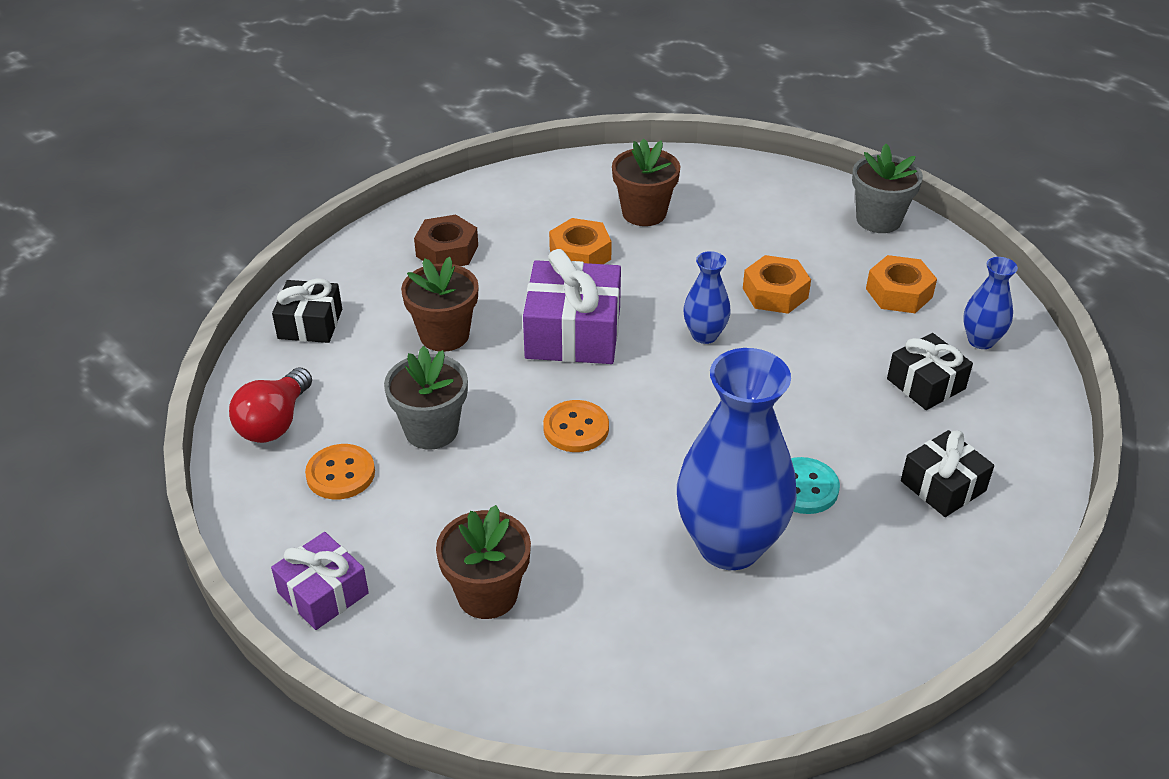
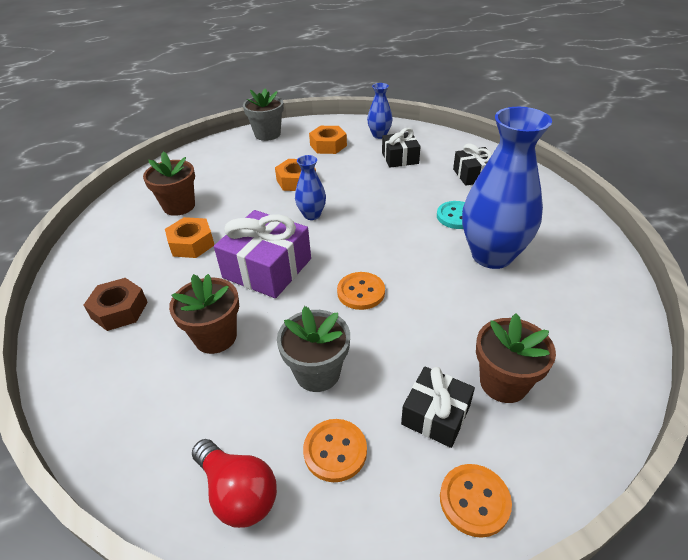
camera: 65 degrees left, 0 degrees up
purple gift [271,532,369,630] -> orange button [440,464,512,538]
black gift [272,278,342,343] -> black gift moved to [401,367,475,448]

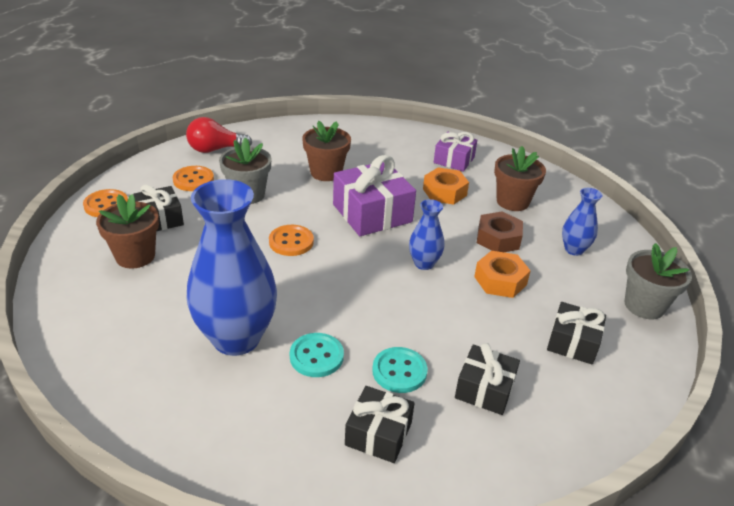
camera: 120 degrees right, 5 degrees down
brown nut [84,278,148,331] -> brown nut moved to [477,211,523,252]
orange nut [309,126,347,154] -> black gift [547,302,606,365]
blue vase [367,83,393,139] -> blue vase moved to [562,188,602,256]
none -> turquoise button [372,347,428,393]
none -> purple gift [434,132,477,172]

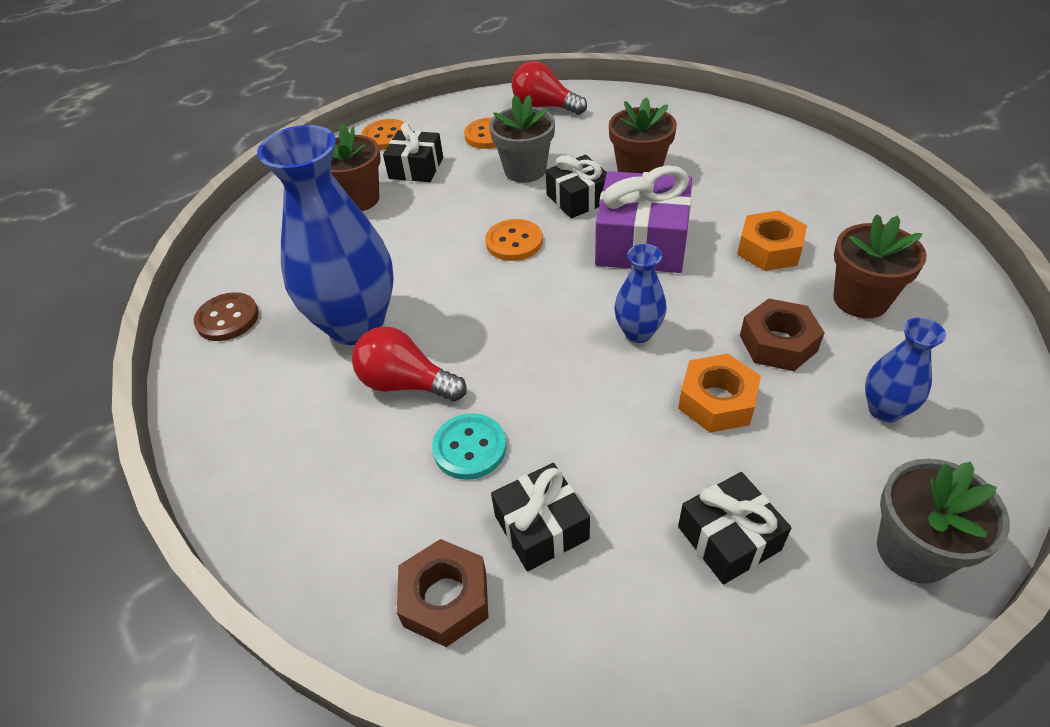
camera: 45 degrees right, 10 degrees up
turquoise button [290,333,344,377] -> red light bulb [352,326,467,401]
black gift [345,386,415,463] -> black gift moved to [546,155,607,218]
purple gift [434,132,477,172] -> none
none -> brown button [194,292,259,341]
none -> brown nut [397,539,489,647]

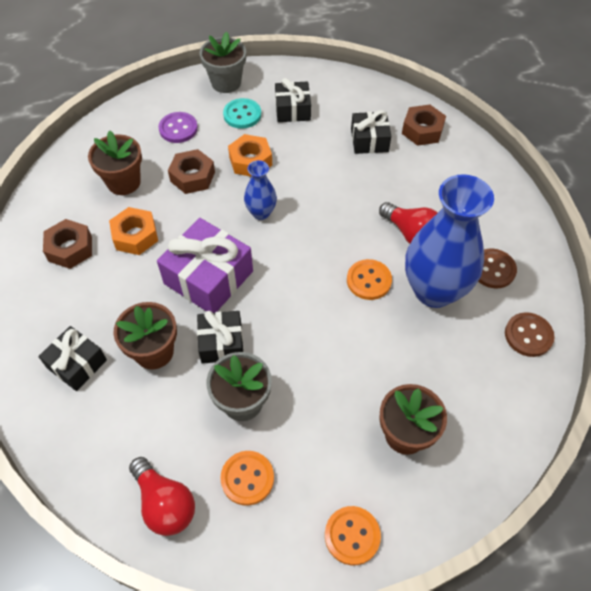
camera: 160 degrees left, 10 degrees up
black gift [383,123,443,182] -> black gift moved to [38,326,107,391]
turquoise button [432,413,506,480] -> turquoise button moved to [223,98,261,129]
orange button [485,219,543,261] -> orange button moved to [347,259,392,300]
blue vase [865,317,946,422] -> purple button [158,112,198,143]
none -> brown nut [43,219,92,269]
none -> brown button [478,249,517,288]

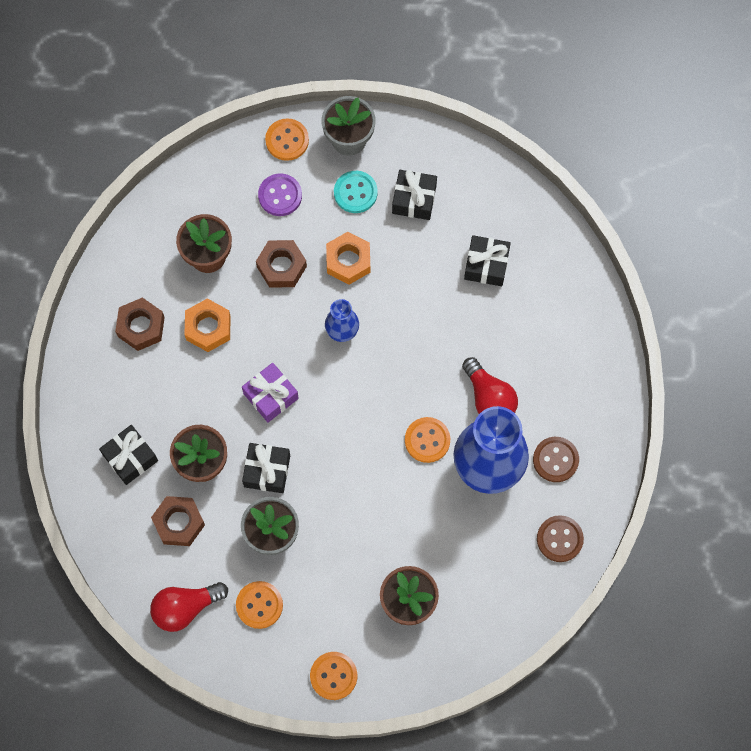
camera: 15 degrees right, 15 degrees up
red light bulb [129,457,195,536] -> red light bulb turned 90 degrees clockwise [150,582,228,632]
purple gift [157,218,253,313] -> purple gift [242,363,299,422], size x0.61
brown nut [402,105,446,146] -> brown nut moved to [151,496,205,546]
none -> orange button [265,118,309,161]

